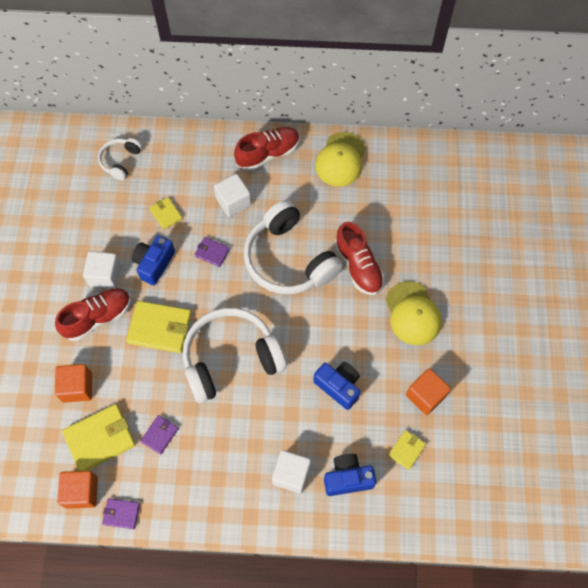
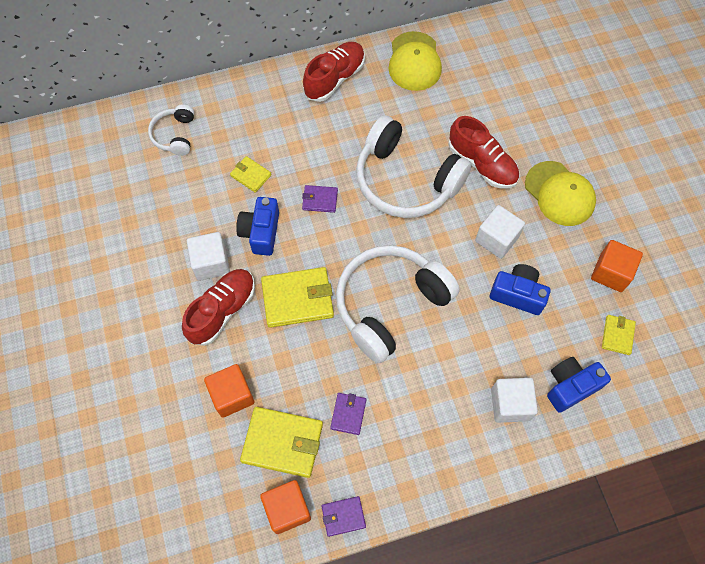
camera: 20 degrees left, 0 degrees up
yellow wallet [62,404,136,471] -> yellow wallet turned 60 degrees clockwise [240,407,323,478]
white cube [214,174,251,217] -> white cube moved to [475,205,525,259]

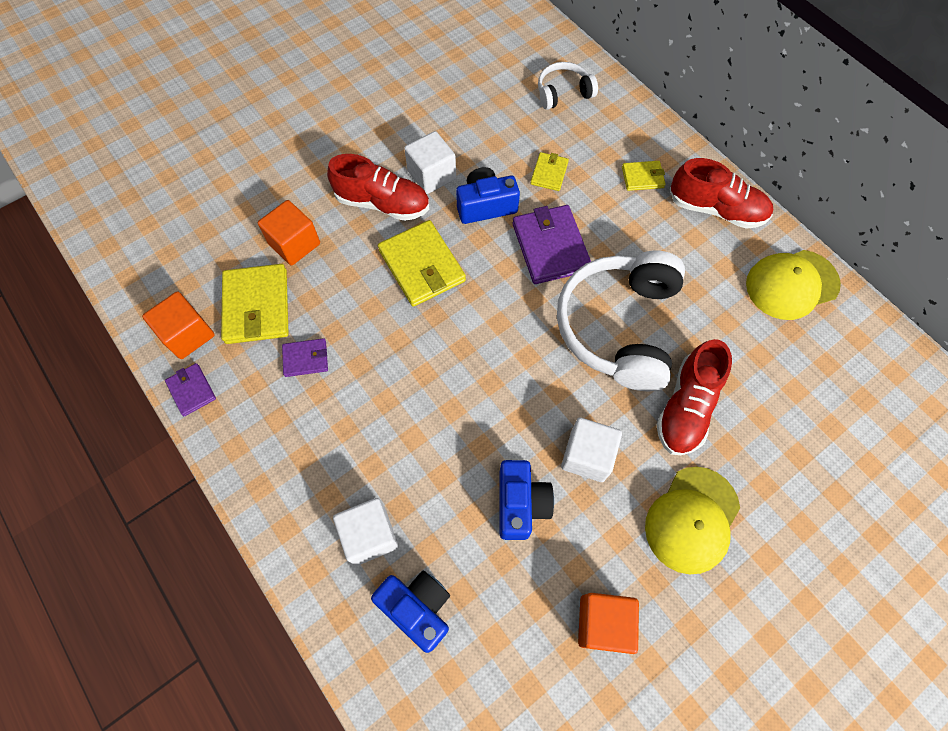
camera: 70 degrees right, 0 degrees up
purple wallet [302,185,338,213] -> purple wallet [512,205,591,284], size x1.88
white headphones [336,245,460,363] -> none
yellow wallet [602,315,636,355] -> yellow wallet moved to [622,161,666,191]

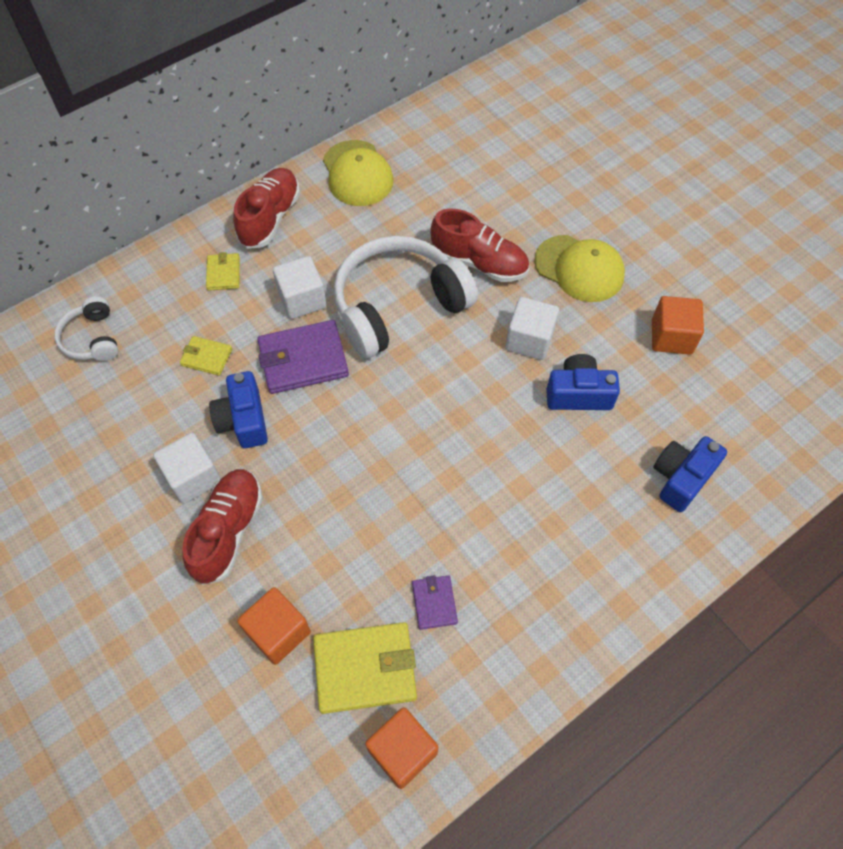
camera: 90 degrees left, 5 degrees down
purple wallet [165,363,216,416] -> none
white cube [333,498,398,566] -> white cube moved to [273,256,327,319]
yellow wallet [378,220,466,307] -> none
white headphones [557,251,685,391] -> white headphones turned 135 degrees clockwise [334,236,478,358]

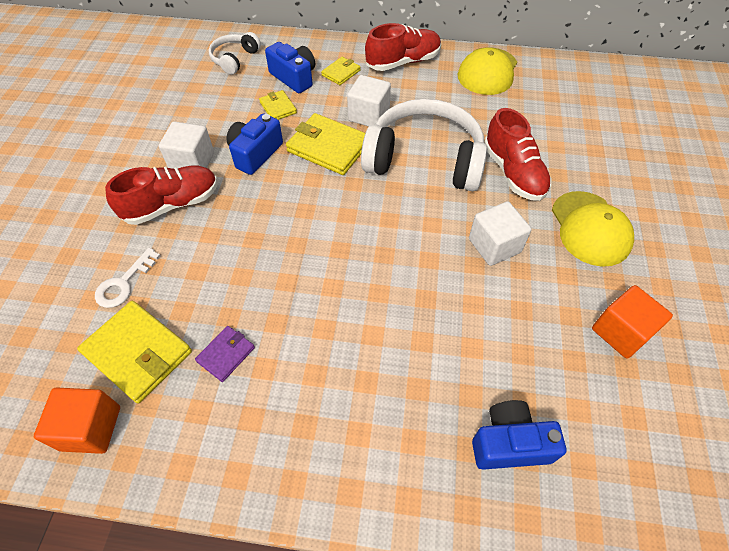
camera: 45 degrees right, 5 degrees down
orange cube [237,587,311,665] -> white key [95,248,160,308]
purple wallet [257,320,349,394] -> yellow wallet [286,113,365,175]
blue camera [546,354,620,410] -> blue camera moved to [265,42,315,93]

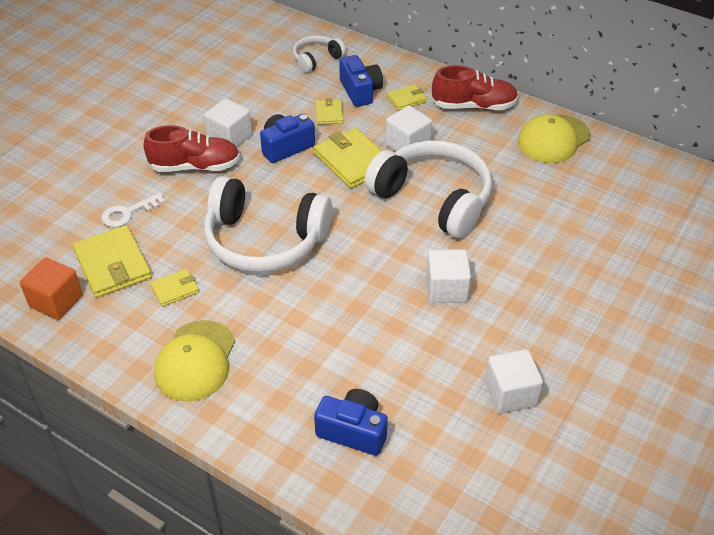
camera: 25 degrees right, 10 degrees down
purple wallet [195,326,255,382] -> yellow wallet [150,269,199,307]
red shoe [484,108,551,201] -> none
yellow cap [552,191,634,267] -> yellow cap moved to [154,320,235,402]
orange cube [592,285,673,359] -> white cube [485,349,543,414]
none -> white headphones [204,176,332,272]

